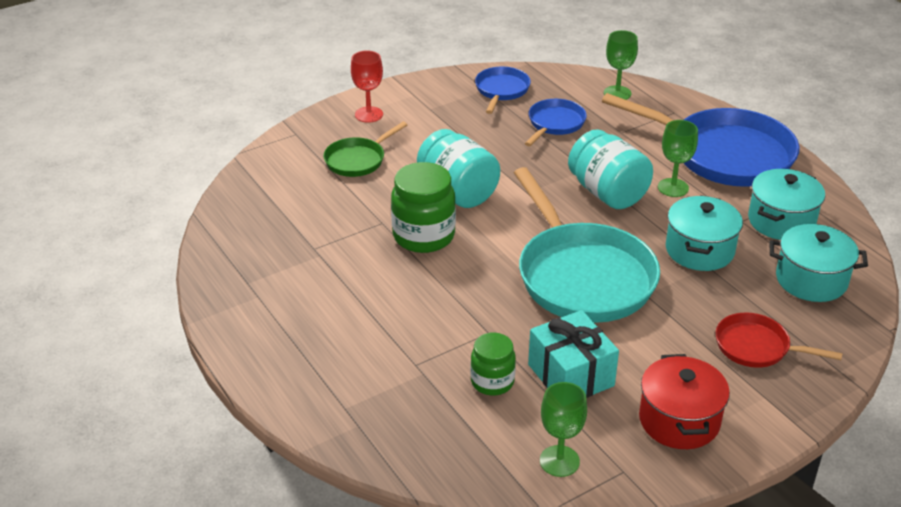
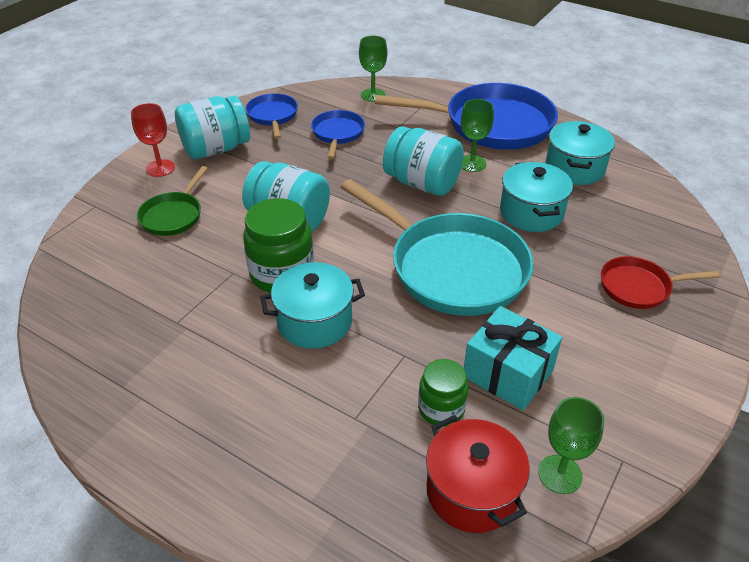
camera: 25 degrees left, 5 degrees up
red pot [639,354,730,449] -> red pot moved to [426,415,530,533]
turquoise pot [769,224,868,302] -> turquoise pot moved to [260,262,365,349]
none -> turquoise jar [175,95,250,159]

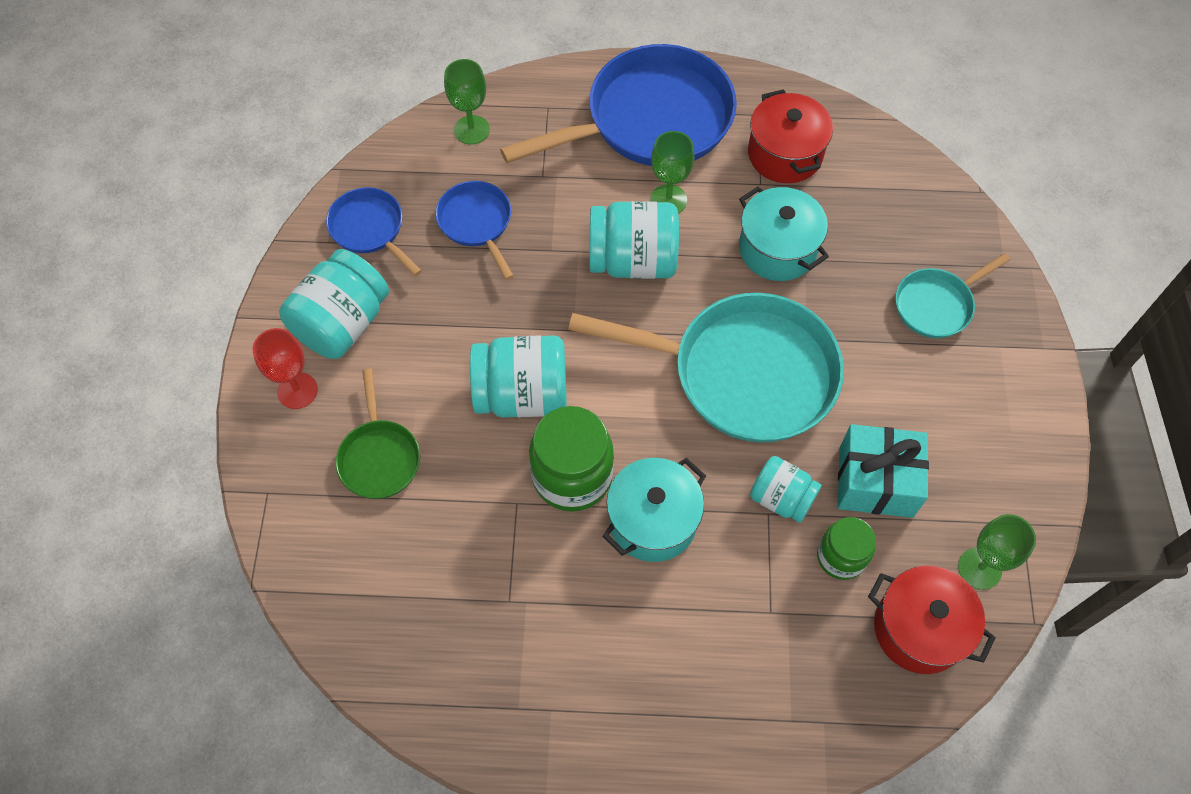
camera: 30 degrees left, 20 degrees up
turquoise pot [545,121,615,185] -> red pot [748,89,833,183]
red pan [601,256,720,309] -> turquoise pan [895,253,1010,338]
none -> turquoise jar [750,456,822,523]

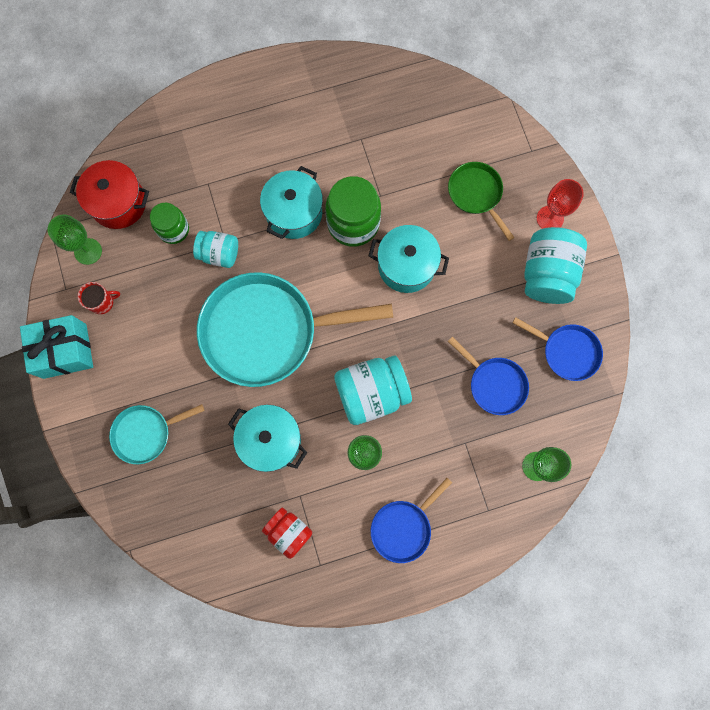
camera: 160 degrees right, 15 degrees up
turquoise jar [470,335,567,417] -> turquoise pot [369,225,449,293]
blue pan [500,44,737,166] -> blue pan [371,478,452,563], size x0.49
red pot [748,89,833,183] -> red jar [262,507,312,559]
turquoise gift [838,424,929,518] -> turquoise gift moved to [20,315,93,379]
turquoise pan [895,253,1010,338] -> turquoise pan turned 150 degrees counterclockwise [109,404,204,464]
none -> red mug [77,282,120,314]

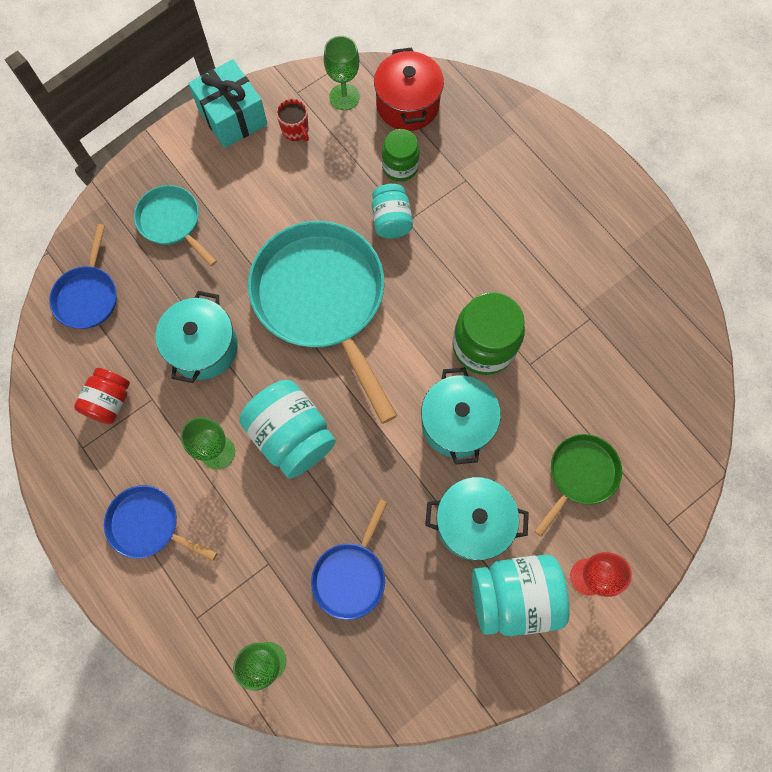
camera: 70 degrees right, 5 degrees down
turquoise pot [260,166,323,239] -> turquoise pot moved to [425,477,529,560]
blue pan [513,317,603,381] -> blue pan moved to [49,224,117,329]

